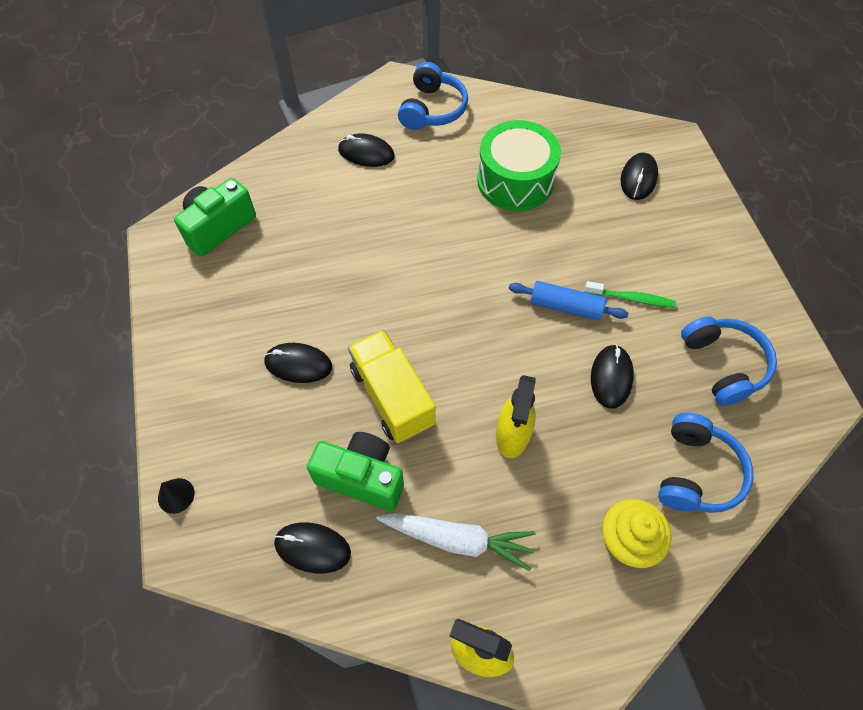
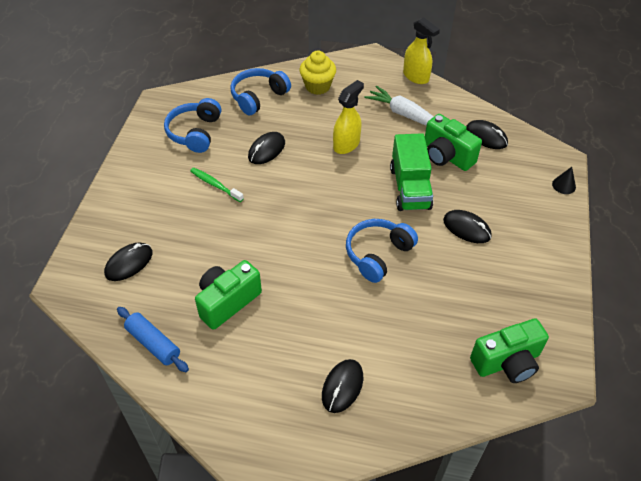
camera: 155 degrees left, 10 degrees down
black mouse [338,134,395,167] -> black mouse turned 75 degrees clockwise [322,359,363,413]
yellow truck [348,330,436,443] -> green truck [390,133,433,211]
blue headphones [398,62,468,130] -> blue headphones moved to [346,219,418,283]
green drum [477,120,561,211] -> green camera [195,260,262,330]
blue rolling pin [509,281,629,321] -> blue rolling pin moved to [117,307,189,372]

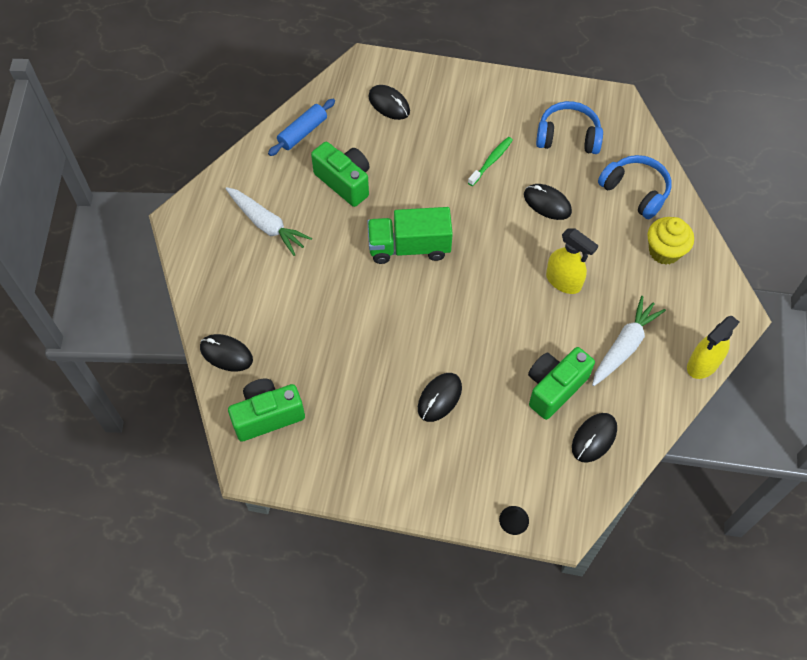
camera: 90 degrees right, 10 degrees up
black mouse [322,359,363,413] -> black mouse moved to [200,334,253,371]
blue headphones [346,219,418,283] -> none
green truck [390,133,433,211] -> green truck moved to [367,207,453,264]
green camera [470,318,549,383] -> green camera turned 90 degrees clockwise [228,379,305,442]
none -> white carrot [226,187,312,256]

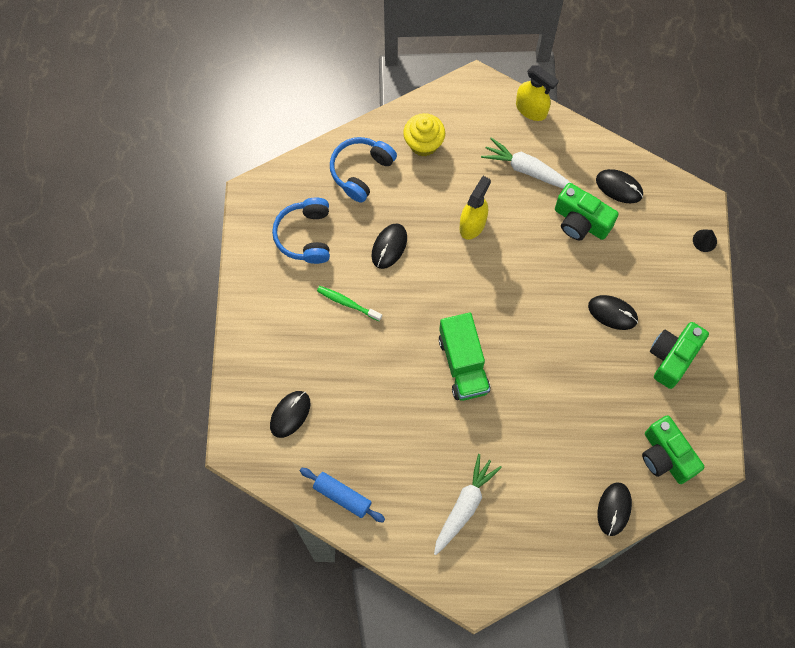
camera: 100 degrees left, 10 degrees up
green camera [311,142,370,207] -> green camera moved to [650,322,709,389]

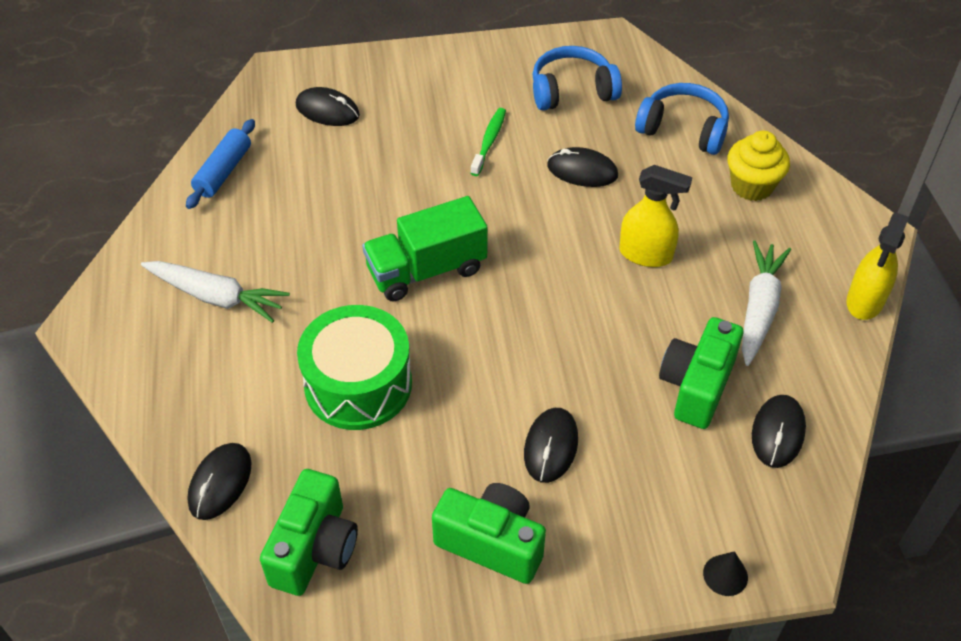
camera: 80 degrees right, 20 degrees down
black mouse [597,482,632,536] -> black mouse turned 75 degrees counterclockwise [188,443,252,520]
green camera [642,415,704,484] -> green camera turned 150 degrees clockwise [260,469,358,596]
none -> green drum [297,305,412,430]

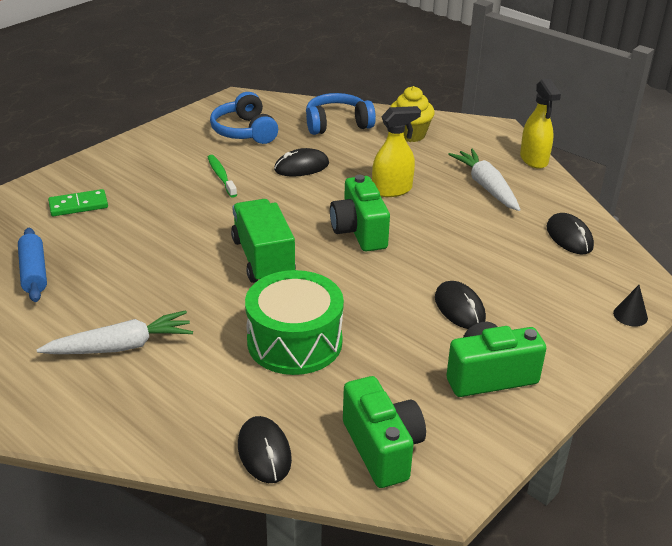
camera: 40 degrees left, 15 degrees down
black mouse [296,87,360,126] -> green domino [48,189,108,216]
green truck [362,196,488,301] -> green truck turned 135 degrees clockwise [231,199,296,283]
blue headphones [532,46,622,111] -> blue headphones turned 60 degrees counterclockwise [210,92,278,144]
green camera [659,317,743,429] -> green camera moved to [330,175,390,252]

